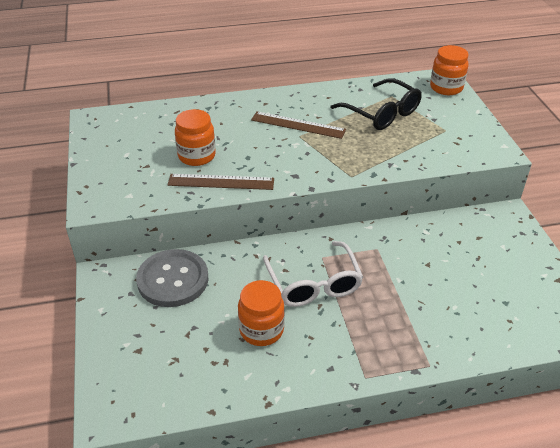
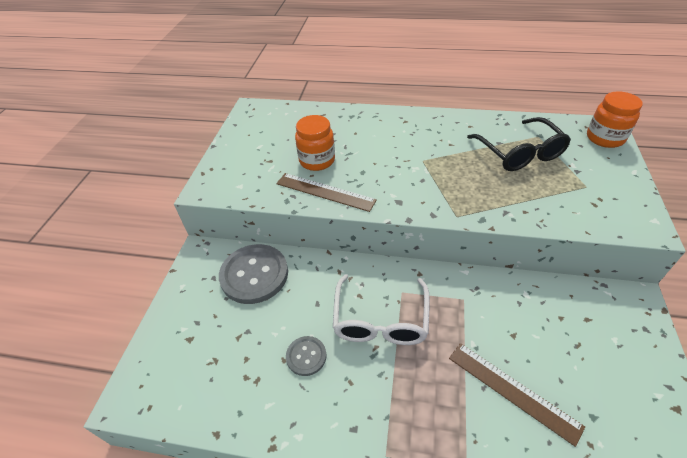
camera: 25 degrees right, 5 degrees up
orange jar [238,280,285,346] -> grey button [286,336,326,376]
brown ruler [251,111,346,139] -> brown ruler moved to [449,343,585,447]

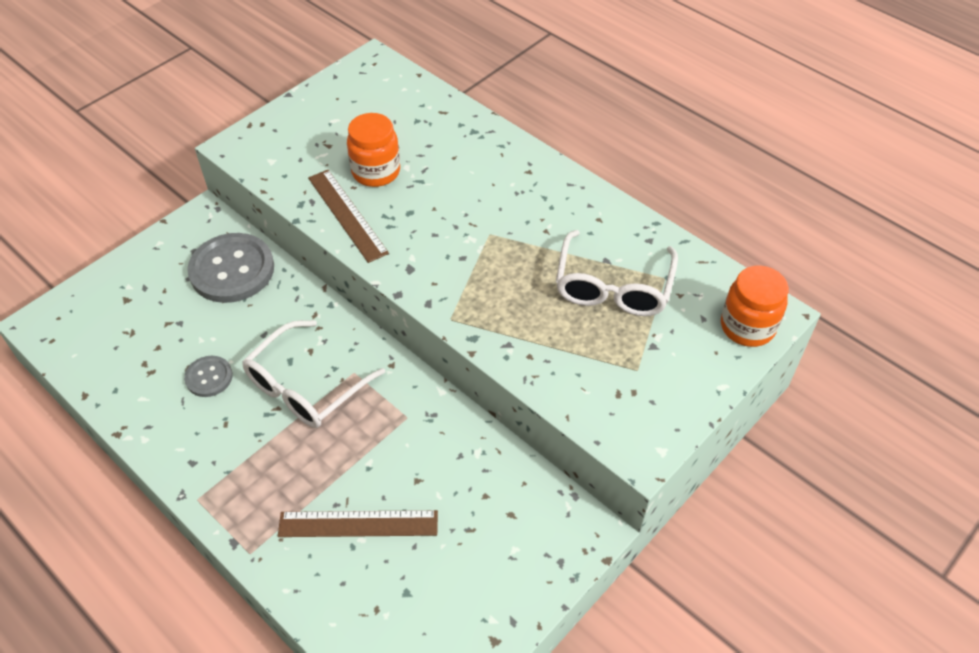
camera: 30 degrees right, 5 degrees up
brown ruler [449,343,585,447] -> brown ruler turned 75 degrees counterclockwise [278,510,438,537]
black glasses [467,117,571,171] -> white glasses [556,230,678,316]

